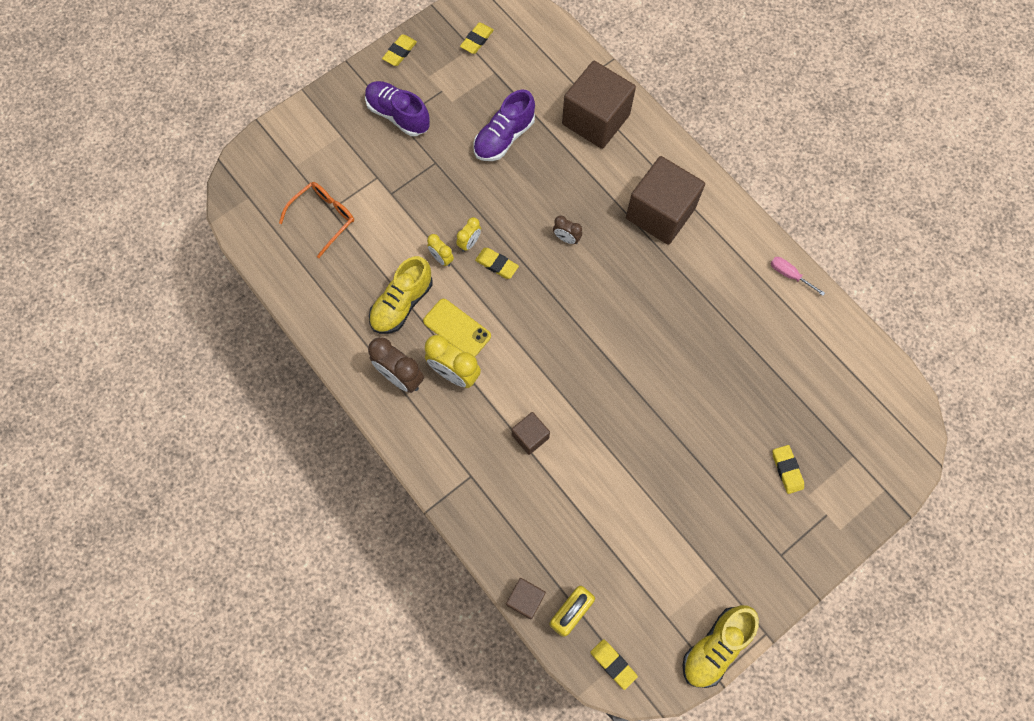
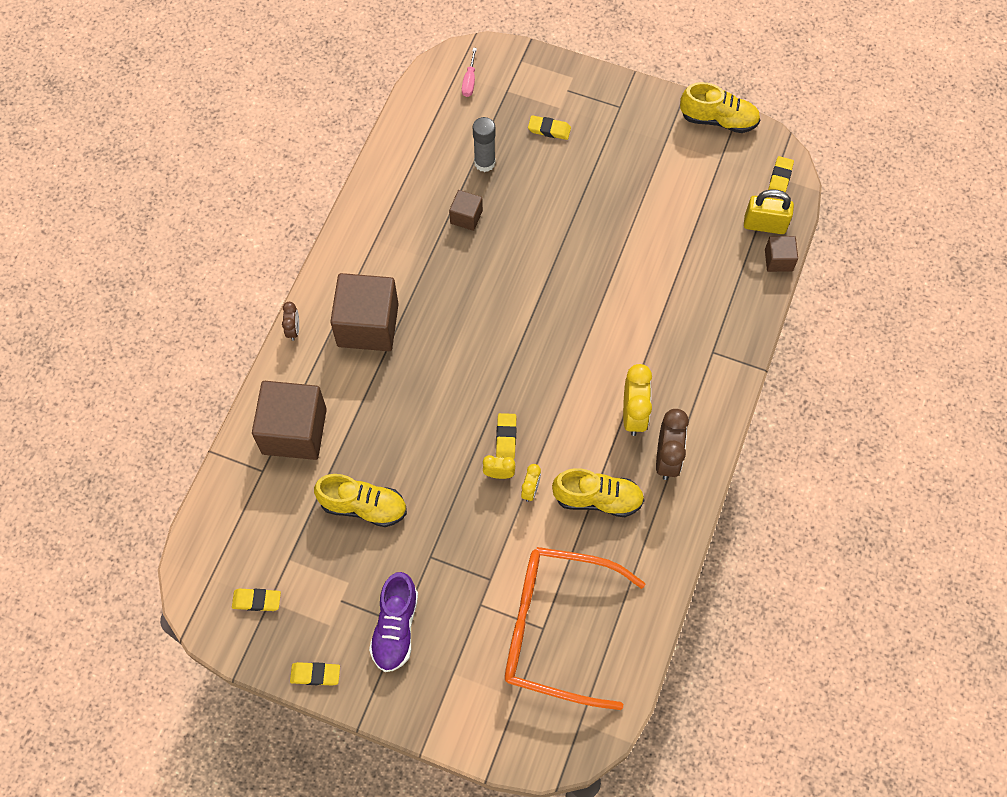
camera: 120 degrees left, 5 degrees down
orange glasses [279,182,354,258] -> orange glasses [505,547,646,710], size x1.94
yellow phone [423,299,491,357] -> none
purple shoe [473,90,535,161] -> yellow shoe [314,474,407,527]
brown cube [512,412,550,455] -> brown cube moved to [449,190,483,231]
brown clock [553,216,582,244] -> brown clock moved to [282,302,299,341]
pink screwdriver [771,257,825,296] -> pink screwdriver moved to [462,48,477,97]
yellow eraser [773,445,804,494] -> yellow eraser turned 60 degrees clockwise [528,115,571,140]
none -> grey glue stick [473,117,496,172]

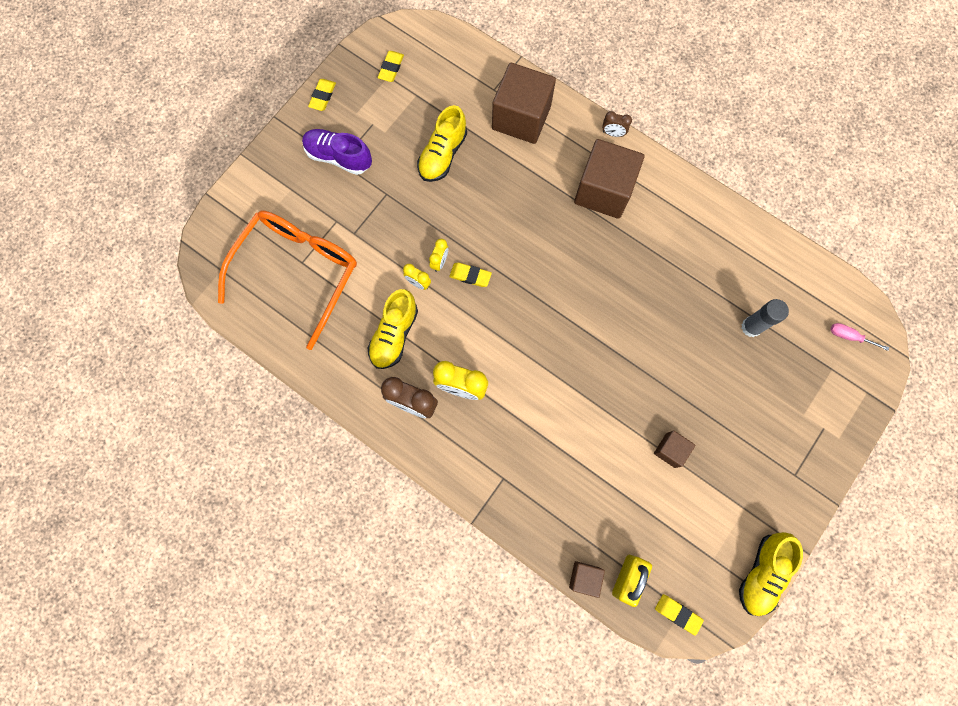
camera: 105 degrees right, 10 degrees up
brown cube [449,190,483,231] -> brown cube moved to [654,430,695,468]
yellow eraser [528,115,571,140] -> none

